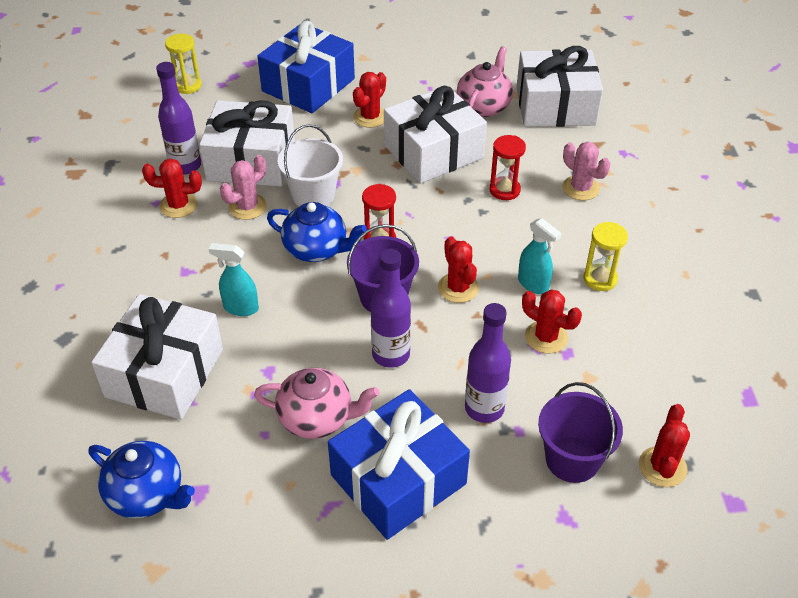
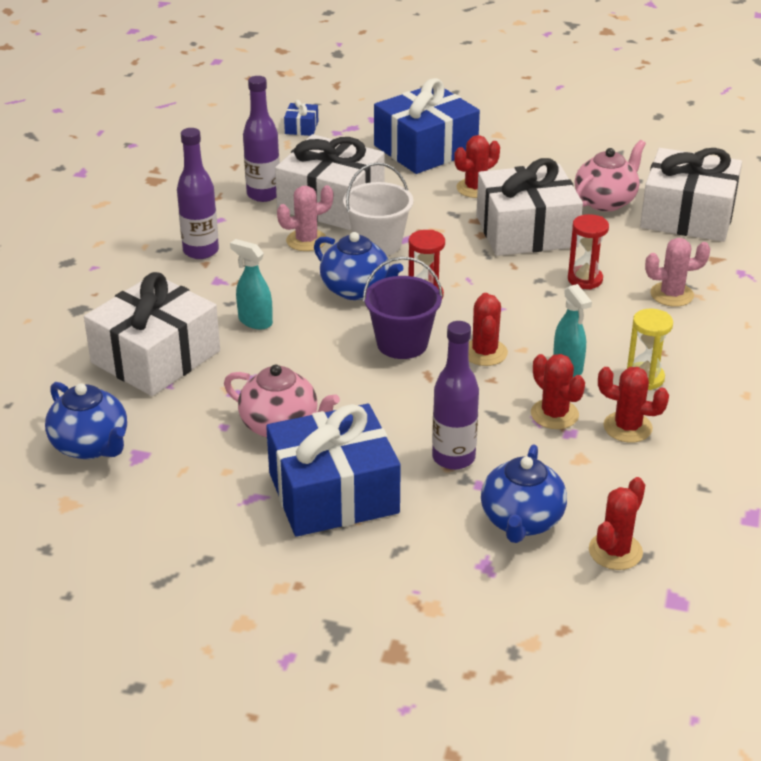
camera: 20 degrees right, 10 degrees down
red cactus [142,159,202,218] -> red cactus moved to [598,367,669,443]
yellow hourglass [165,33,202,94] -> blue gift [284,100,318,136]
purple bottle [371,249,411,368] -> purple bottle moved to [177,128,219,259]
purple bucket [538,382,623,483] -> blue teapot [481,444,567,543]
pink cactus [562,142,610,200] -> pink cactus turned 75 degrees counterclockwise [645,238,710,307]

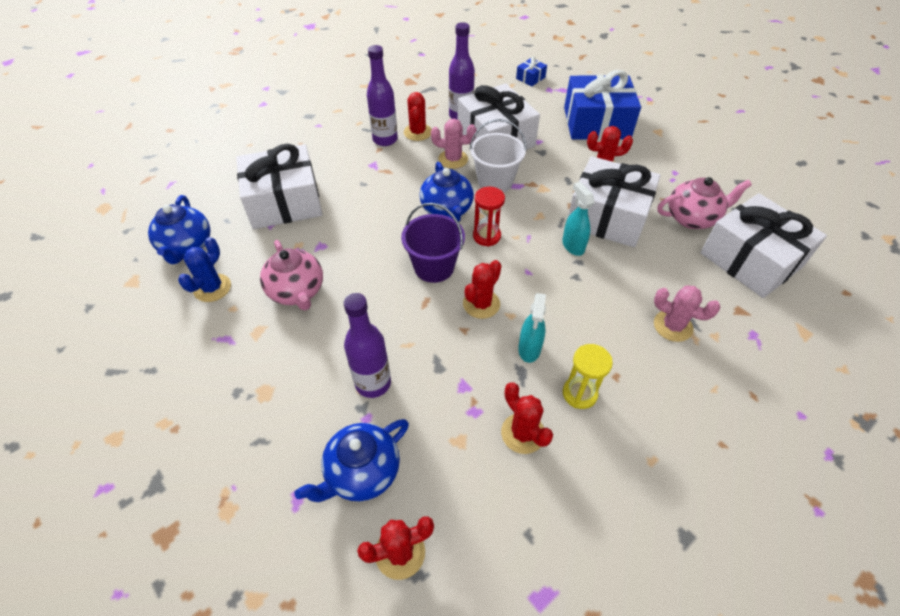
camera: 35 degrees right, 15 degrees up
turquoise spray bottle [230,239,273,329] -> turquoise spray bottle moved to [562,182,595,256]
blue gift [266,404,401,537] -> none
red cactus [531,354,585,429] -> red cactus moved to [404,92,432,141]
red hourglass [568,214,609,289] -> none
none -> blue cactus [178,237,231,302]

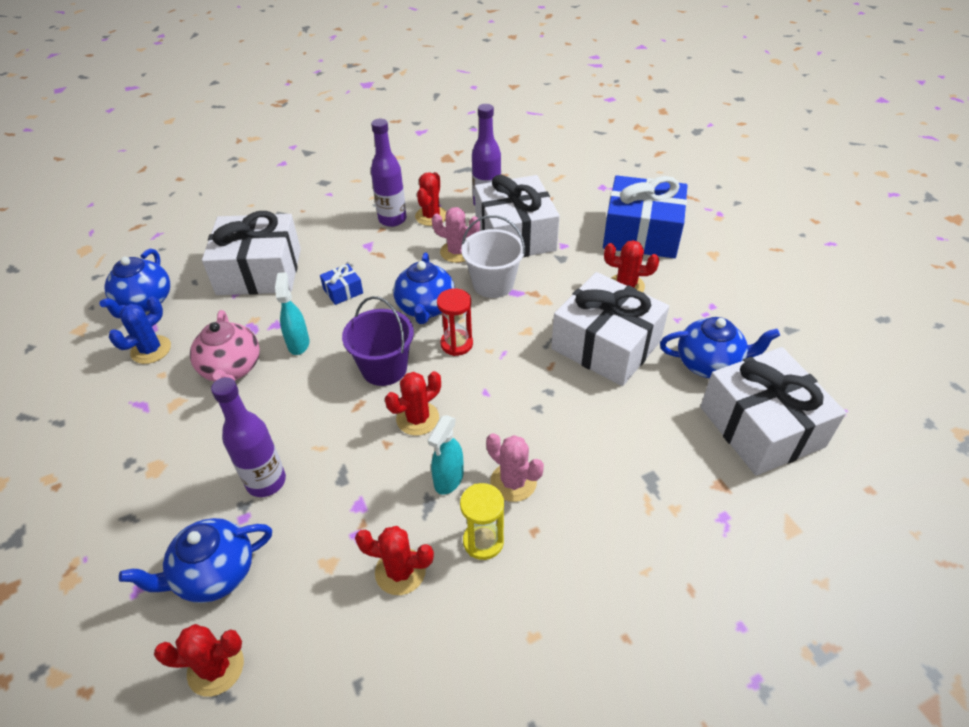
camera: 15 degrees right, 5 degrees down
red cactus [501,382,553,454] -> red cactus turned 60 degrees counterclockwise [355,526,434,595]
blue gift [516,57,547,86] -> blue gift moved to [320,264,363,305]
turquoise spray bottle [562,182,595,256] -> turquoise spray bottle moved to [275,272,310,355]
pink cactus [654,285,720,342] -> pink cactus moved to [486,433,544,502]
pink teapot [657,177,752,229] -> blue teapot [660,317,780,378]

